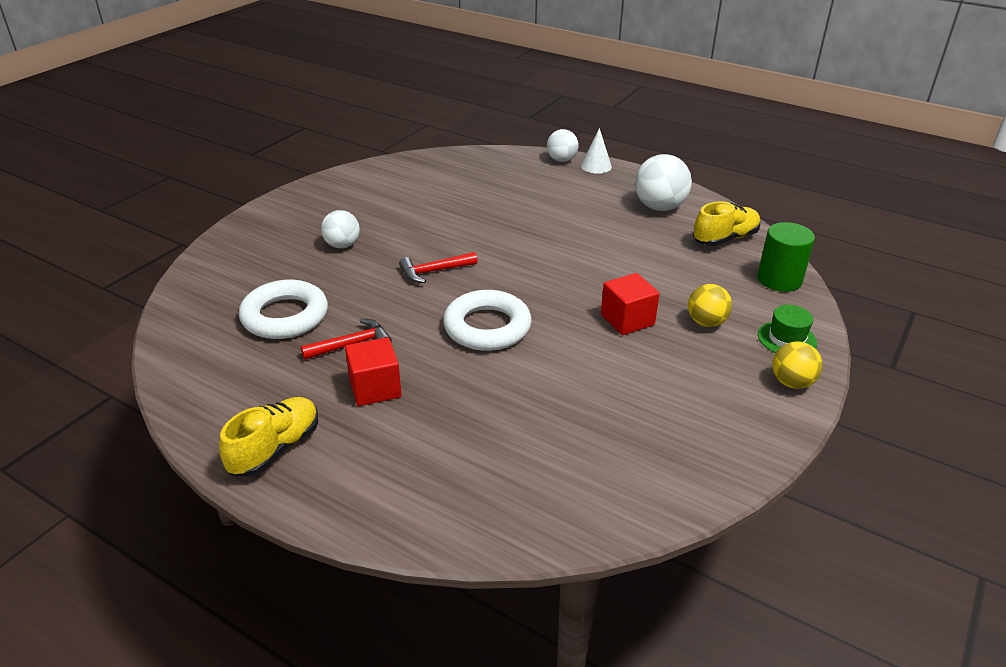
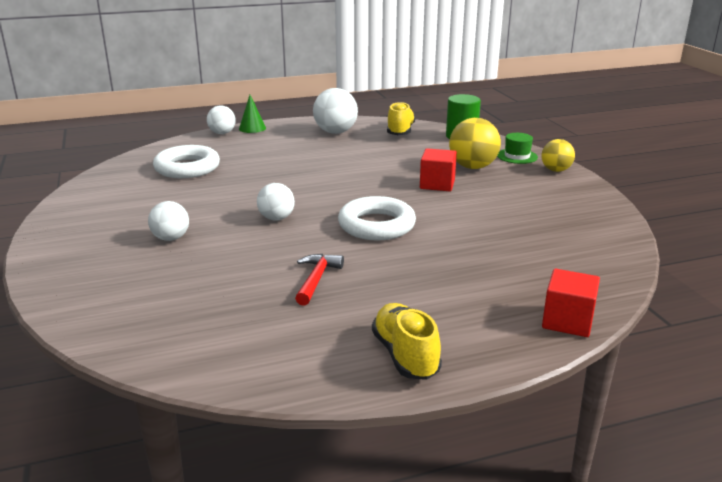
camera: 50 degrees left, 10 degrees down
white ring [239,280,328,339] -> white ring moved to [153,145,220,178]
red cube [345,337,402,406] -> red cube moved to [542,269,600,337]
red hammer [399,252,478,283] -> white ball [257,183,295,220]
white cone [581,128,612,174] -> green cone [239,95,266,133]
yellow ball [688,284,732,327] -> yellow ball [449,118,501,169], size x1.58

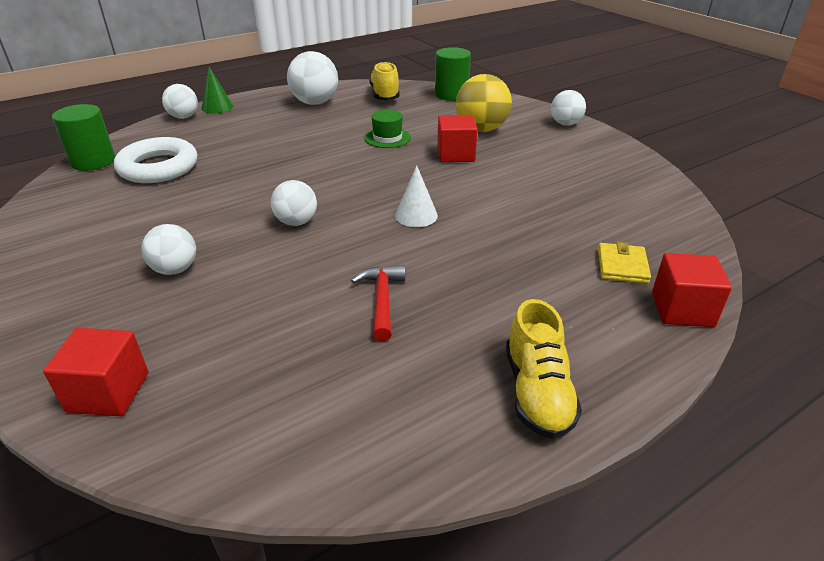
camera: 15 degrees left, 10 degrees up
white ring [338,196,416,240] -> white cone [395,165,438,227]
yellow shoe [372,303,442,380] -> yellow shoe turned 150 degrees counterclockwise [506,299,582,439]
green hat [497,133,538,164] -> green hat moved to [364,110,411,148]
yellow ball [541,139,575,172] -> white ball [551,90,586,126]
none -> red cube [43,328,148,416]
none -> green cylinder [52,104,115,171]
none -> yellow wallet [598,242,651,284]

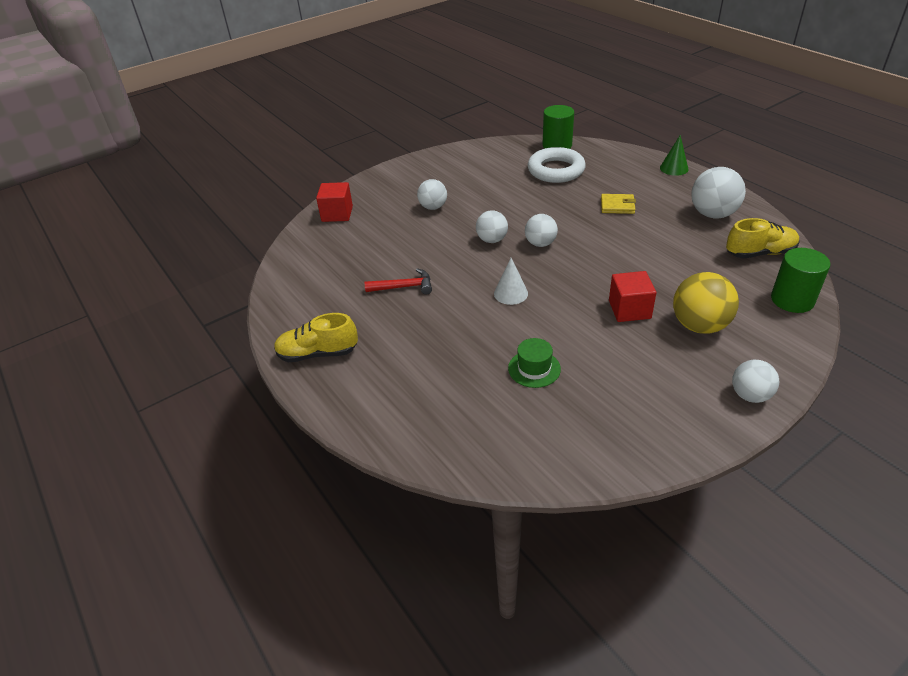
camera: 90 degrees right, 5 degrees up
white ball [162,84,198,119] -> white ball moved to [525,214,558,247]
green hat [364,110,411,148] -> green hat moved to [508,338,561,388]
yellow wallet [598,242,651,284] -> yellow wallet moved to [601,194,636,214]
red cube [652,253,732,327] -> none

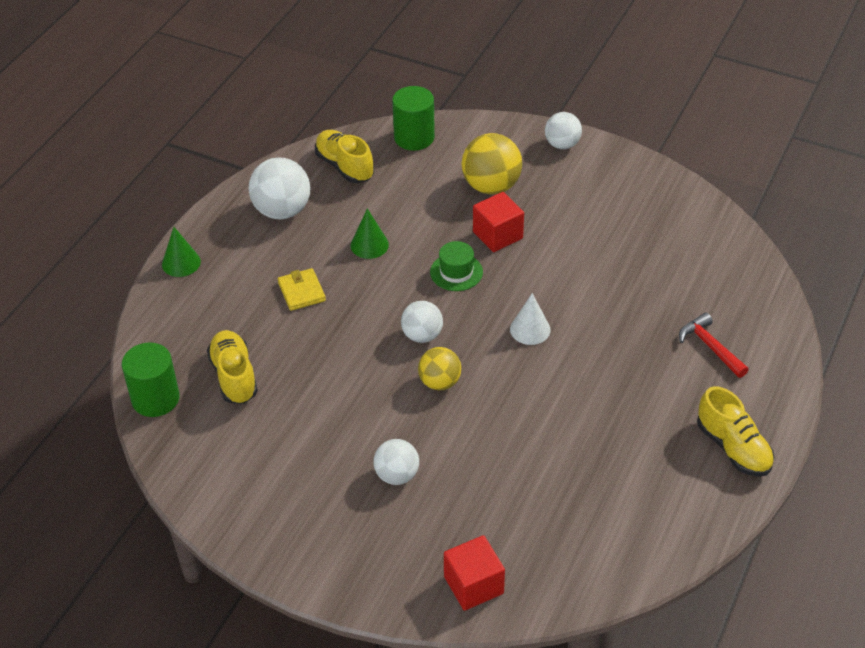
camera: 120 degrees left, 5 degrees up
red hammer [365,268,432,294] -> red hammer moved to [679,312,749,378]
white ball [476,210,508,243] -> yellow ball [418,347,461,390]
green hat [508,338,561,388] -> green hat moved to [430,241,483,291]
white ring [528,147,586,183] -> yellow shoe [207,330,258,404]
none -> green cone [350,208,389,259]

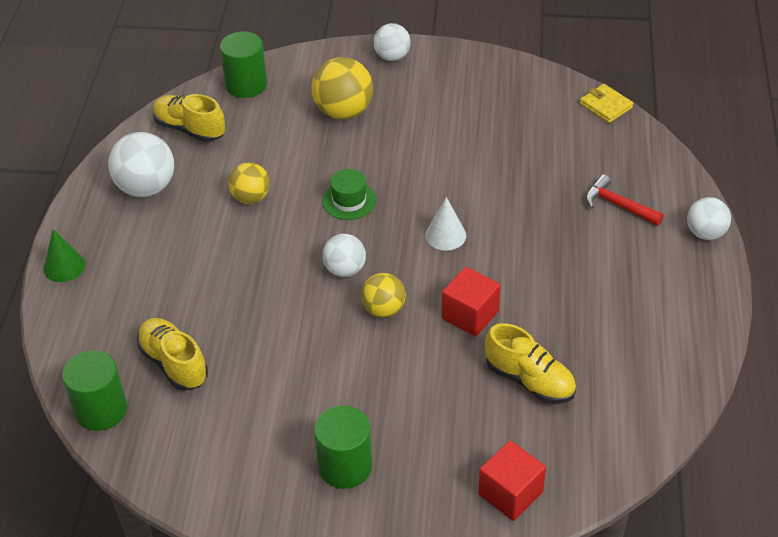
camera: 20 degrees left, 0 degrees up
yellow wallet [278,268,326,311] -> yellow wallet moved to [580,84,634,123]
green cone [350,208,389,259] -> yellow ball [228,162,270,204]
white ball [373,439,419,485] -> white ball moved to [687,197,731,240]
red cube [473,192,524,252] -> red cube moved to [442,267,500,337]
yellow shoe [697,386,774,477] -> yellow shoe moved to [485,323,576,404]
none -> green cylinder [314,405,372,489]

